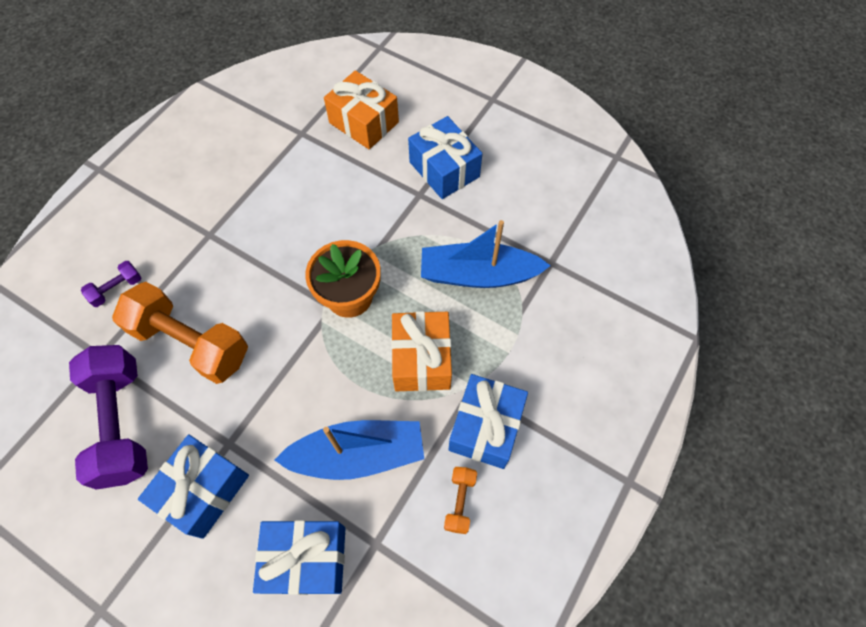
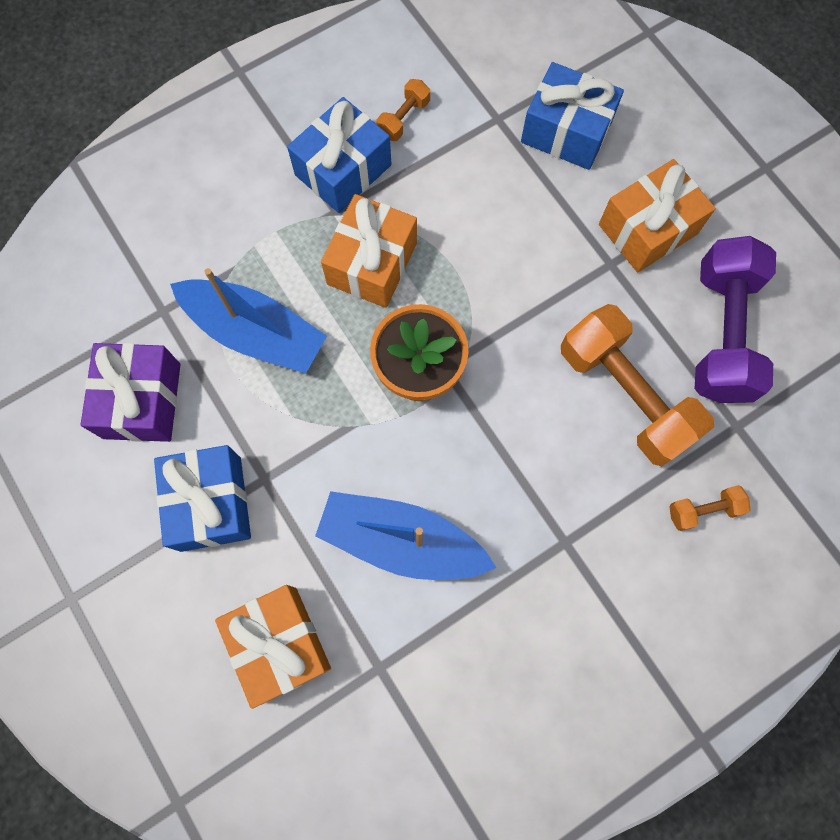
camera: 155 degrees left, 10 degrees up
purple dumbbell [81,261,141,307] -> orange dumbbell [669,485,750,531]
blue gift [138,435,249,539] -> orange gift [599,159,716,272]
blue boat [274,420,424,480] -> blue boat moved to [315,491,497,580]
none -> purple gift [81,343,180,442]

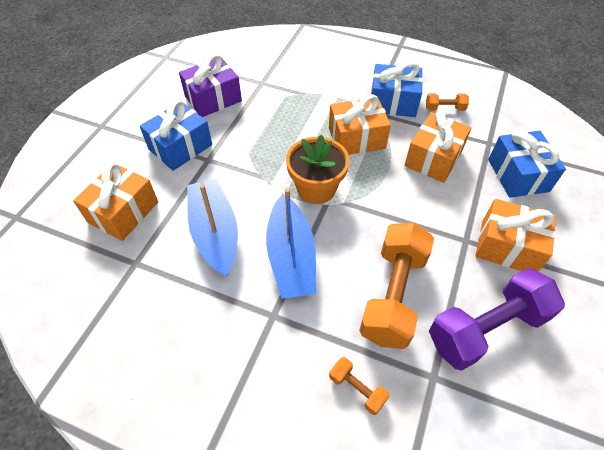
camera: 55 degrees right, 20 degrees down
blue boat [170,268,327,374] -> blue boat moved to [266,188,316,299]
none -> orange gift [404,111,472,183]

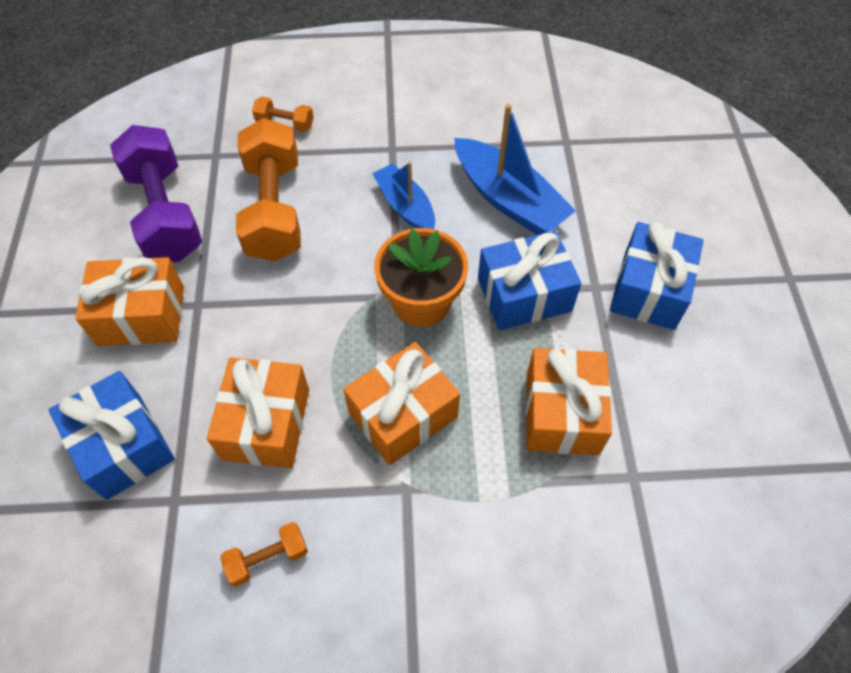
camera: 155 degrees right, 5 degrees up
orange gift [73,163,158,241] -> orange gift moved to [526,348,612,455]
purple gift [179,54,242,117] -> none
blue boat [266,188,316,299] -> blue boat [372,161,435,229], size x0.64
blue gift [371,62,423,117] -> blue gift moved to [478,231,581,330]
purple dumbbell [429,268,565,371] -> purple dumbbell turned 60 degrees counterclockwise [110,125,202,262]

